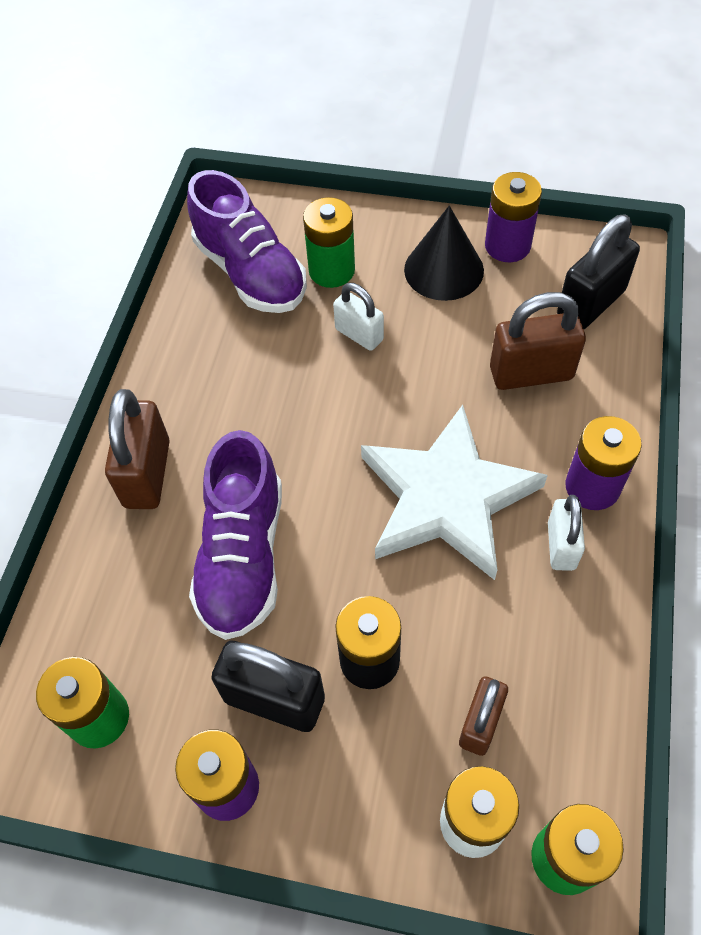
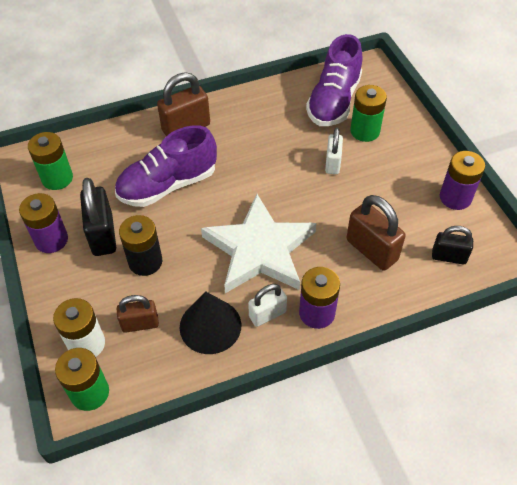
camera: 55 degrees right, 5 degrees down
black cone [404,206,484,301] -> black cone moved to [180,291,241,354]
black padlock [557,214,640,329] -> black padlock [432,226,473,264], size x0.63

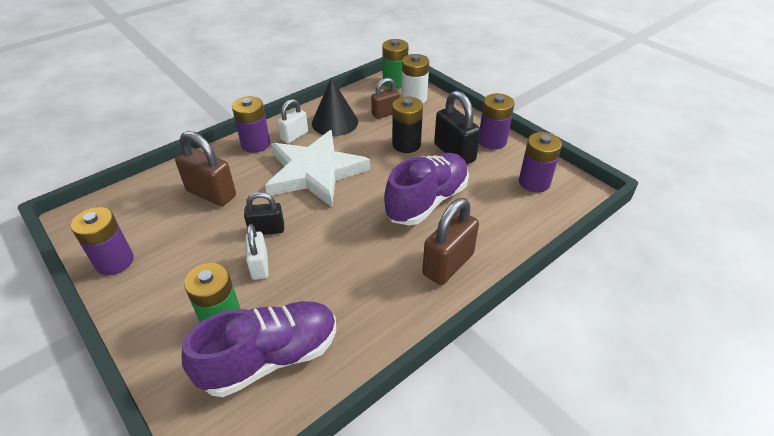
camera: 160 degrees right, 10 degrees down
green battery [28,132,73,190] -> purple battery [519,132,562,193]
purple shoe [306,34,362,126] -> purple shoe turned 60 degrees clockwise [182,301,336,397]
black padlock [432,226,473,264] -> black padlock moved to [244,192,284,235]

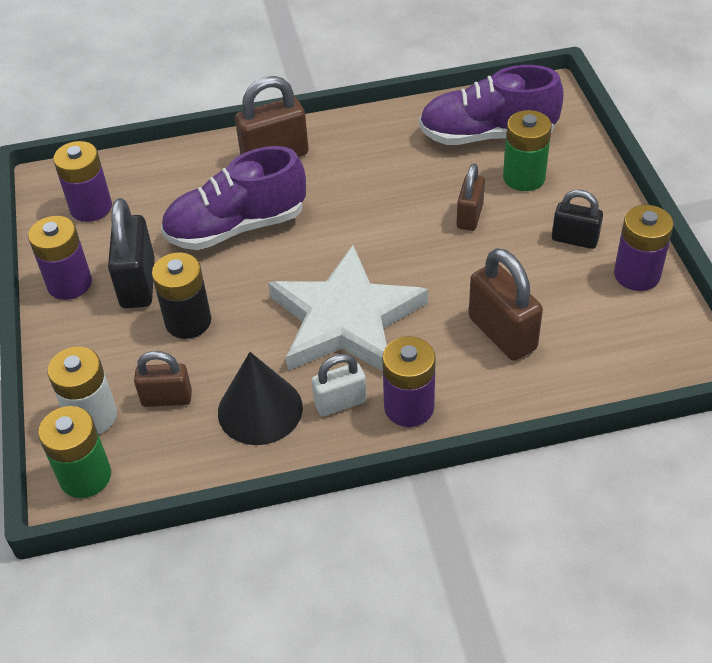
camera: 150 degrees left, 5 degrees up
black padlock [244,192,284,235] -> black padlock moved to [552,190,603,249]
white padlock [245,224,269,280] -> brown padlock [457,164,485,231]

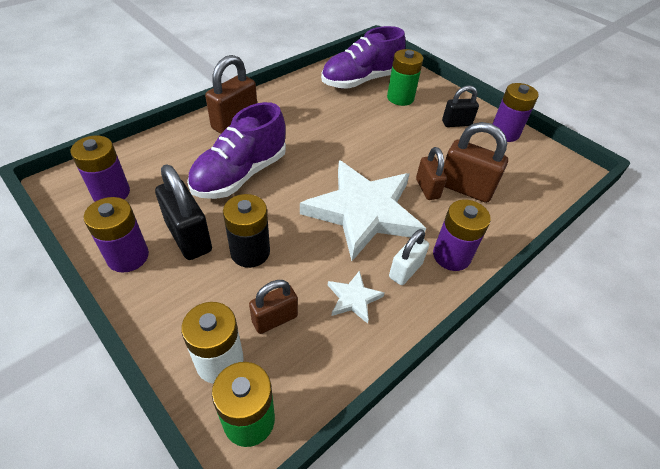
camera: 35 degrees left, 0 degrees up
black cone [218,352,303,445] -> white star [328,270,384,324]
brown padlock [457,164,485,231] -> brown padlock moved to [416,147,447,200]

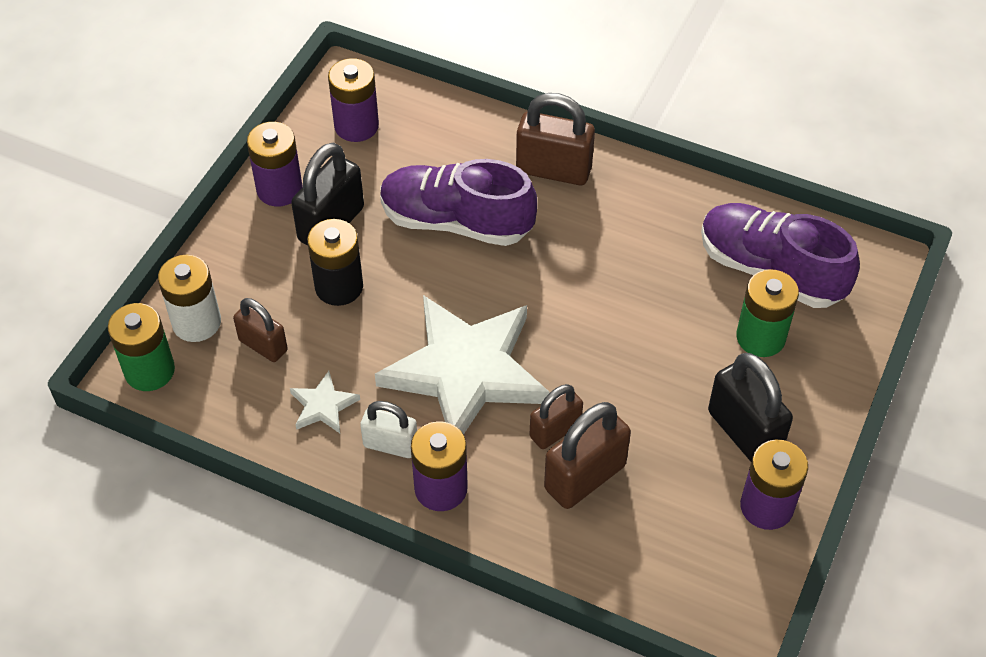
camera: 70 degrees right, 5 degrees up
black padlock [442,85,479,127] -> black padlock [708,353,793,462], size x1.58
brown padlock [443,122,508,203] -> brown padlock turned 45 degrees clockwise [544,402,631,509]

